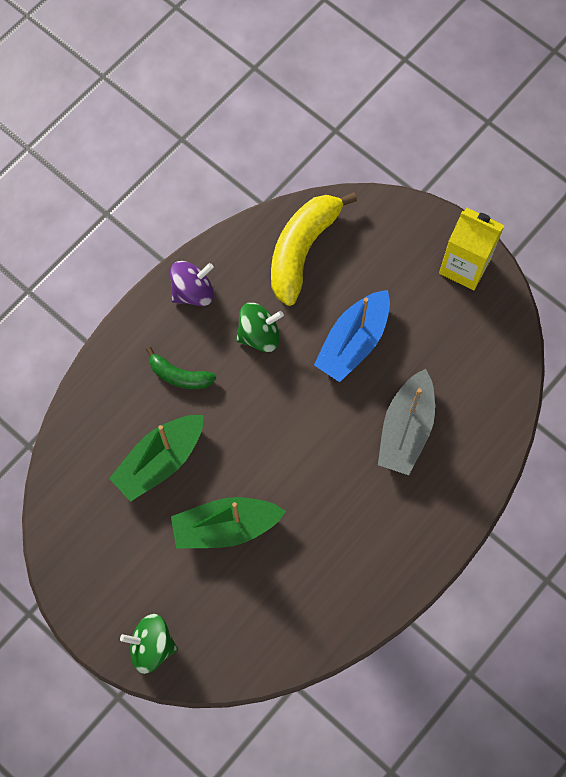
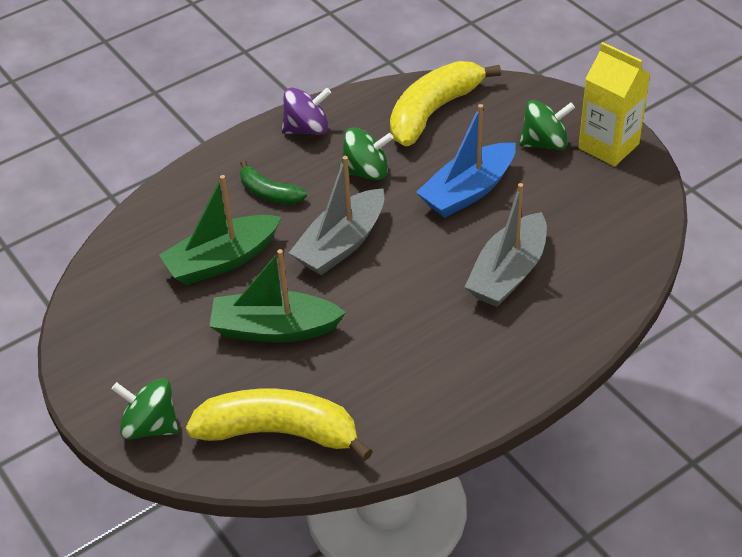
camera: 15 degrees right, 25 degrees down
none -> yellow banana [186,388,373,461]
none -> grey boat [289,156,384,275]
none -> green spinning top [519,100,575,150]

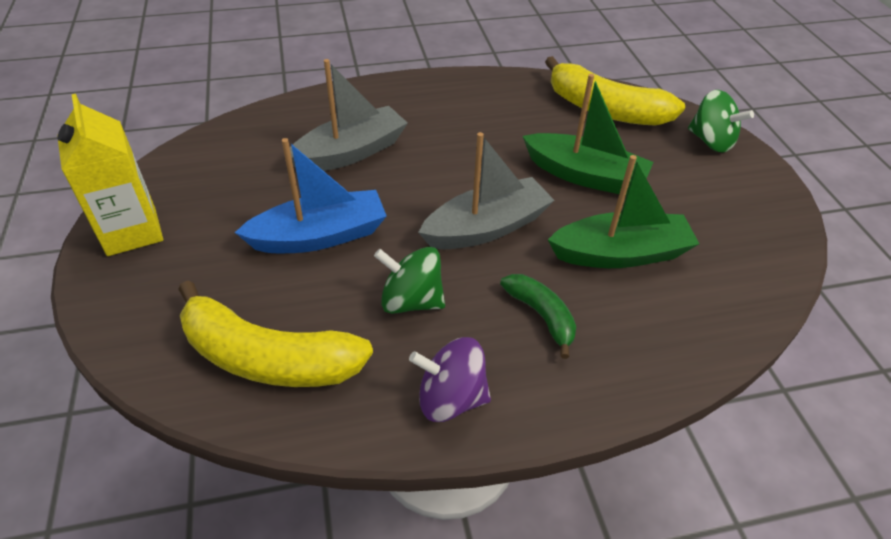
camera: 160 degrees left, 0 degrees up
yellow banana [390,61,501,147] -> yellow banana turned 45 degrees clockwise [178,280,373,387]
green spinning top [519,100,575,150] -> none

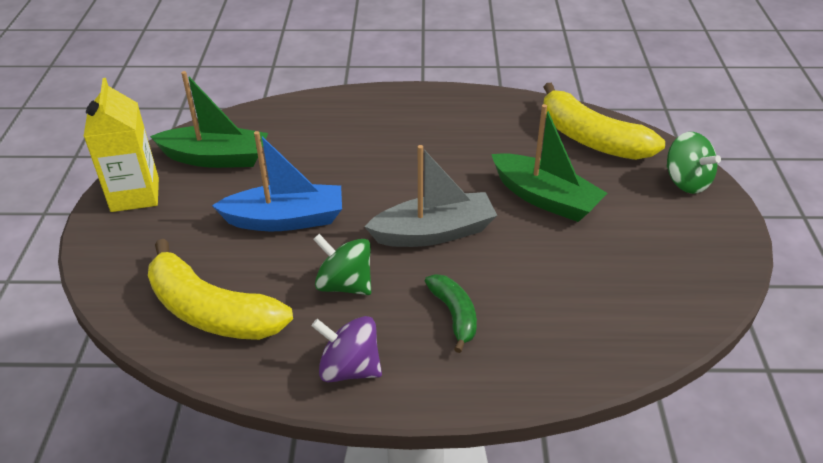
camera: 15 degrees right, 5 degrees down
grey boat [284,59,408,171] -> none
green boat [548,155,699,268] -> green boat moved to [150,71,268,168]

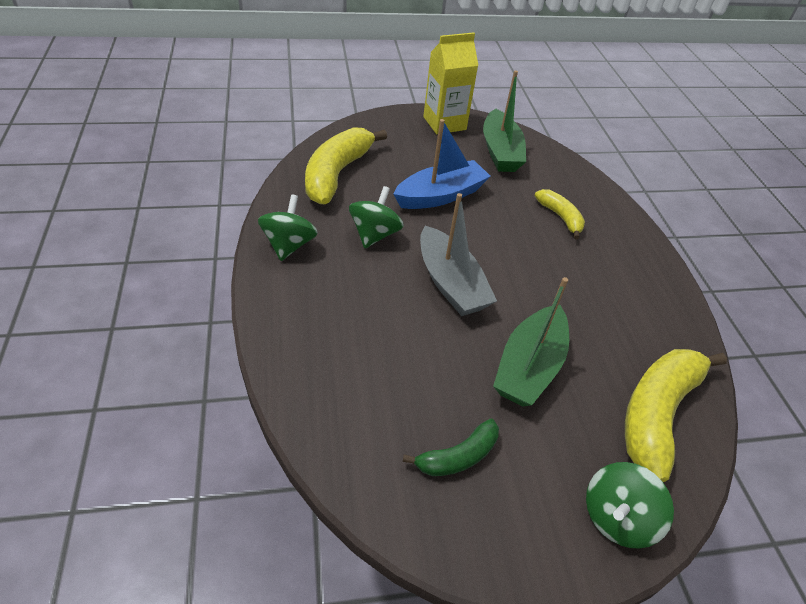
camera: 75 degrees right, 5 degrees up
blue boat [212,131,342,231] -> blue boat turned 105 degrees counterclockwise [393,119,491,209]
purple spinning top [311,316,382,382] -> green spinning top [258,194,318,261]
green banana [425,274,477,353] -> green banana moved to [403,418,499,476]
none -> yellow banana [535,189,585,240]

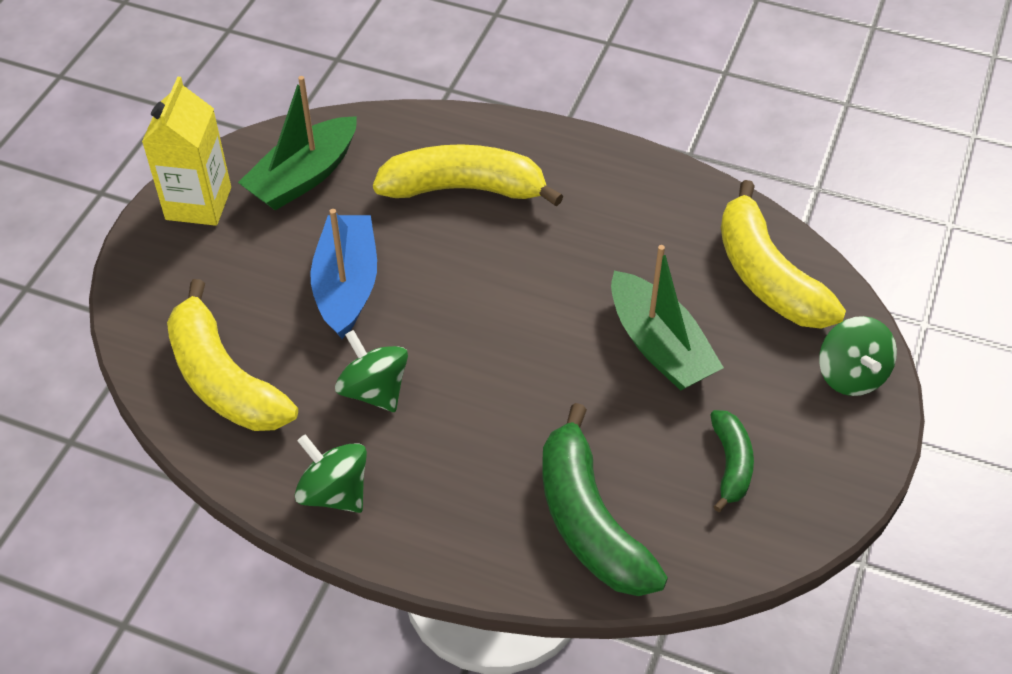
camera: 55 degrees left, 5 degrees up
grey boat [420,193,497,316] -> none
green boat [483,70,526,172] -> green boat turned 105 degrees clockwise [238,76,357,210]
yellow banana [535,189,585,240] -> yellow banana [373,144,563,207], size x1.86
none -> green banana [542,403,668,596]

